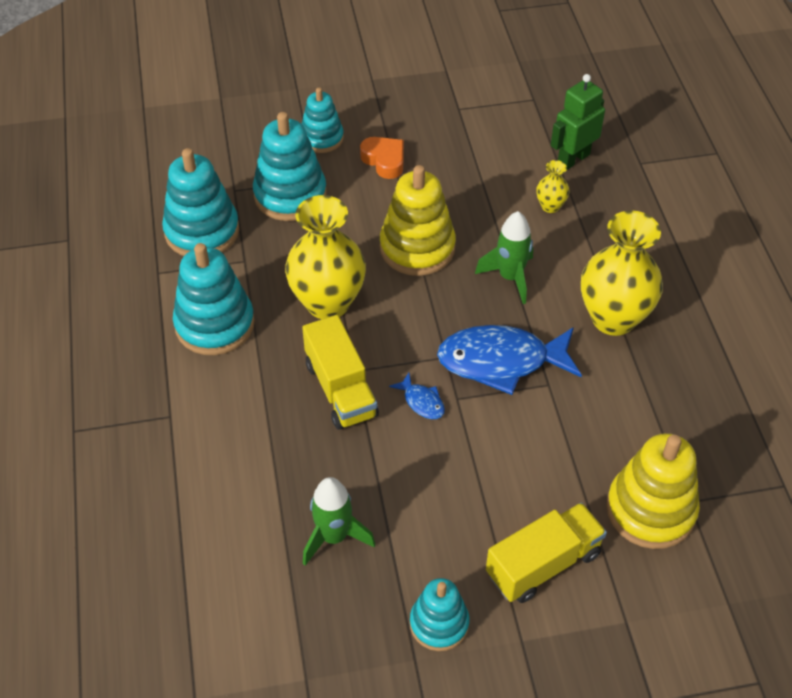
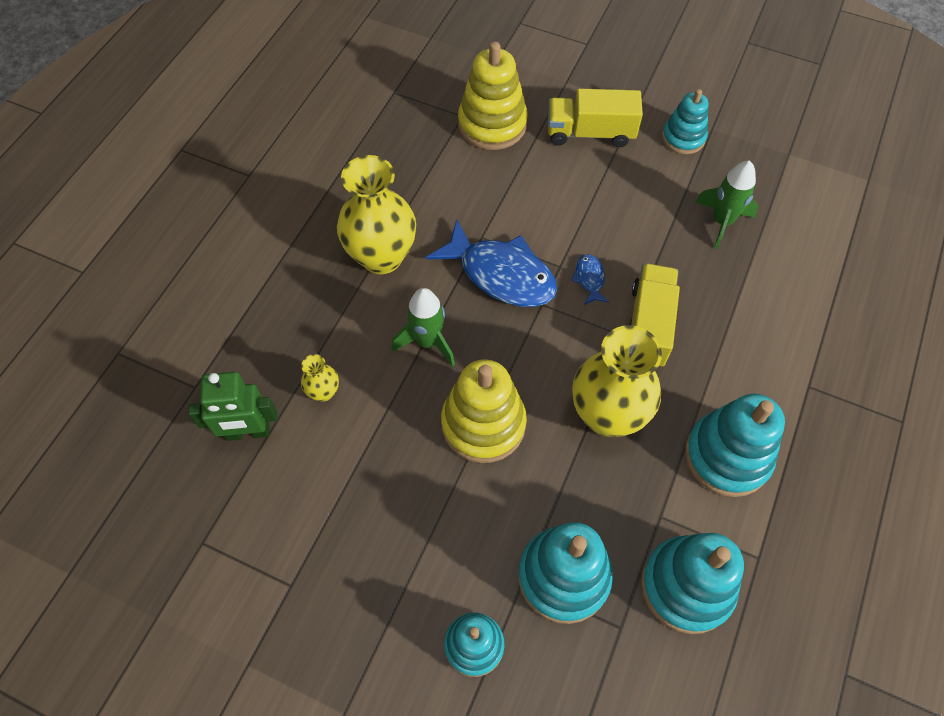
camera: 145 degrees left, 10 degrees up
orange heart [360,137,404,179] -> none

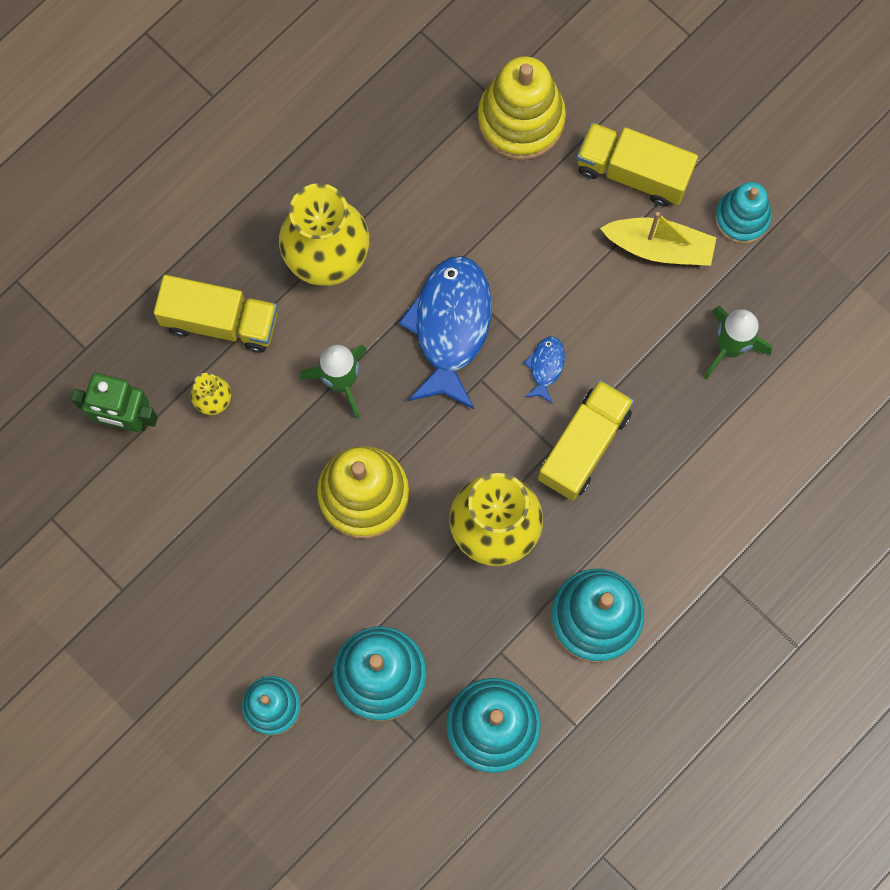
camera: 20 degrees right, 15 degrees up
blue fish [426,219,557,307] -> blue fish turned 135 degrees counterclockwise [398,256,492,409]
none -> yellow truck [154,275,277,353]
none -> yellow boat [600,212,716,266]

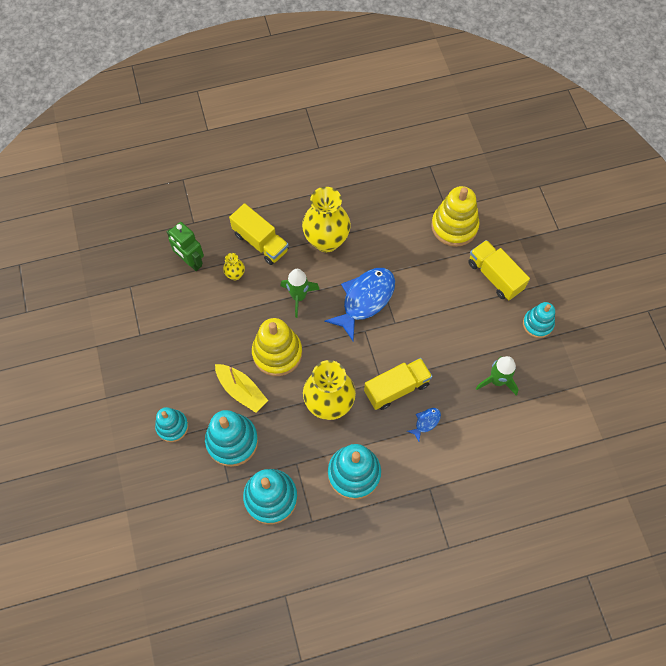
camera: 30 degrees right, 10 degrees down
blue fish [523,337,565,404] -> blue fish moved to [407,408,441,441]
yellow boat [600,212,716,266] -> yellow boat moved to [215,364,268,413]

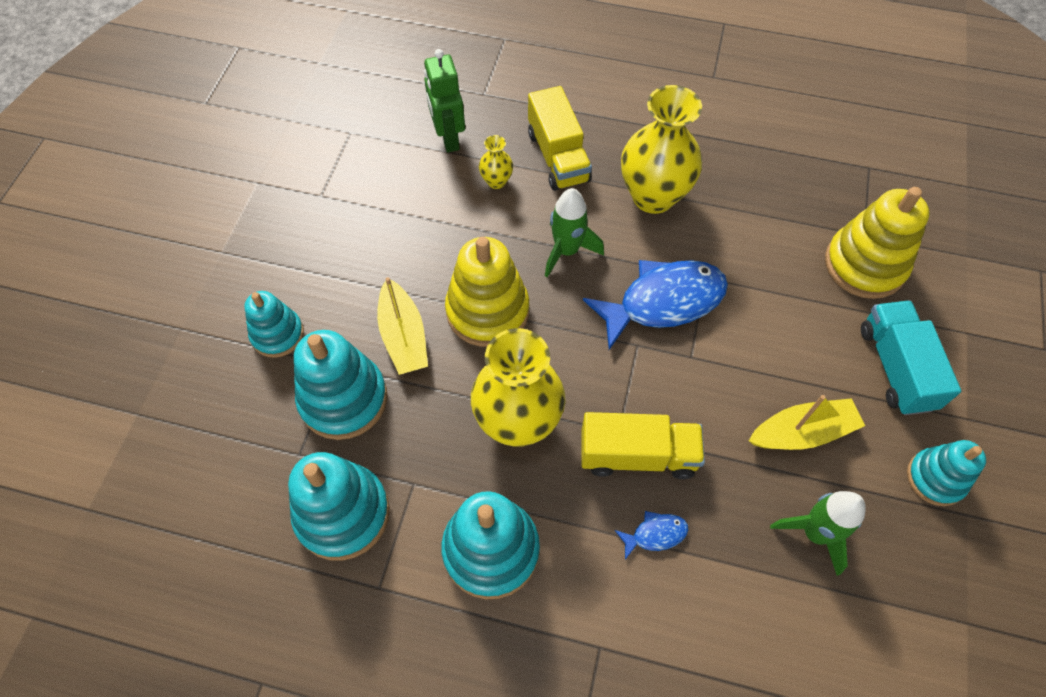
camera: 30 degrees right, 5 degrees down
yellow truck [468,240,530,300] -> turquoise truck [861,300,961,415]
none -> yellow boat [749,395,865,450]

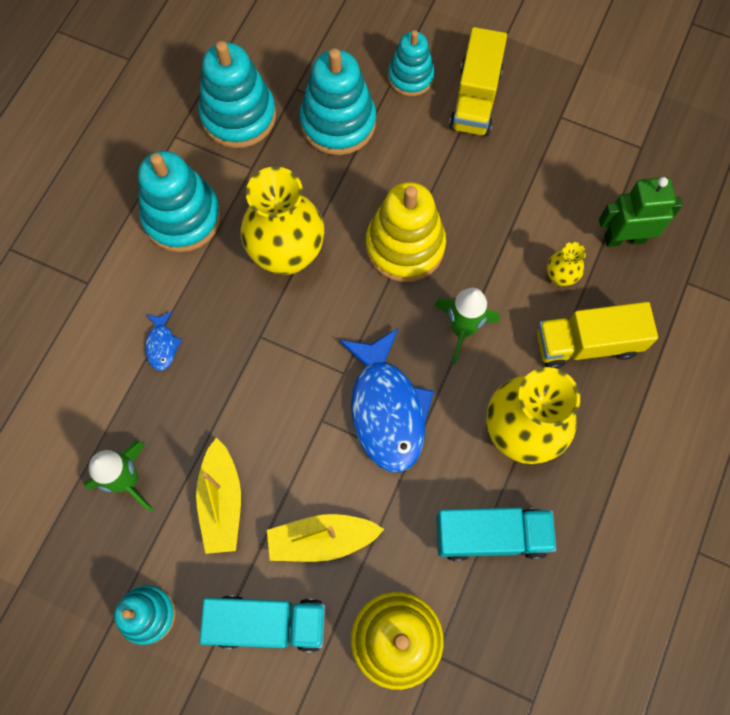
camera: 100 degrees right, 10 degrees up
yellow boat [377,277,428,375] -> yellow boat moved to [267,514,384,562]
yellow truck [581,412,705,479] -> yellow truck moved to [449,27,507,136]
none -> turquoise truck [436,508,557,561]

